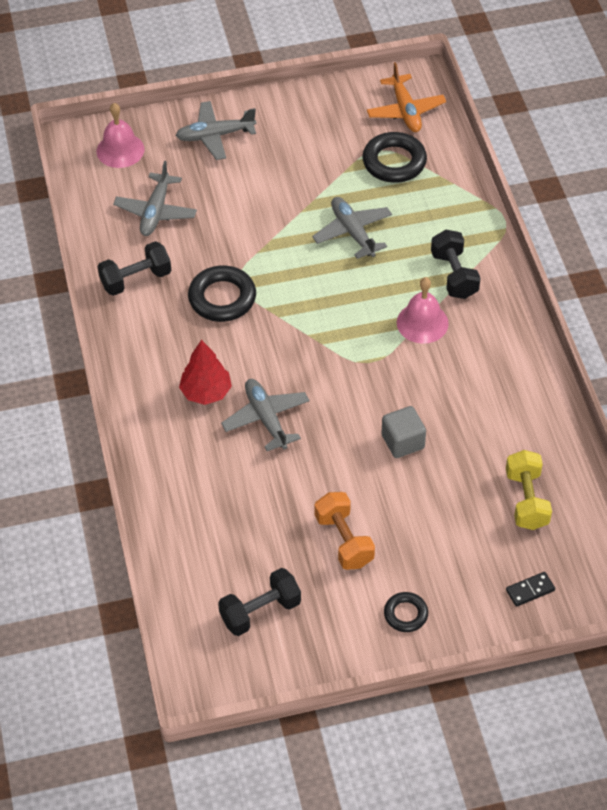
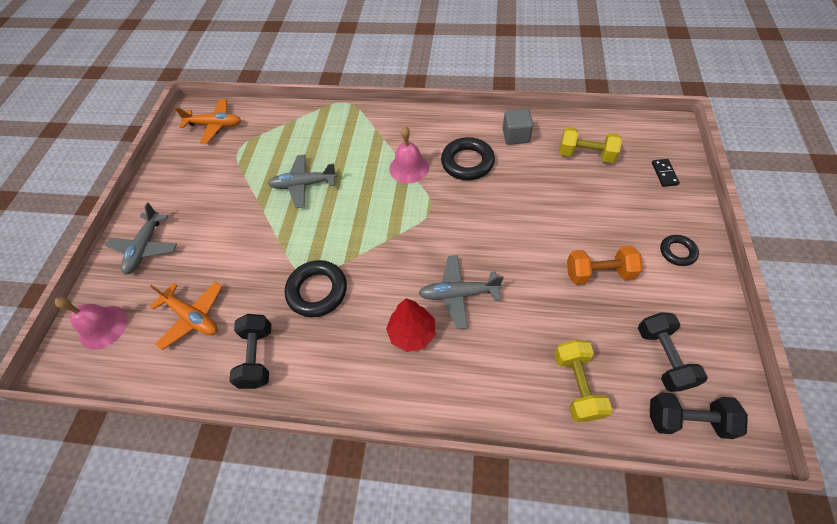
camera: 65 degrees left, 5 degrees up
grey plane [113,161,197,236] -> orange plane [150,281,222,350]
black ring [362,132,427,183] -> black ring moved to [441,137,495,180]
grey cube [382,406,426,458] -> grey cube moved to [503,109,533,145]
black dumbbell [431,230,480,299] -> black dumbbell moved to [650,392,748,439]
none -> yellow dumbbell [554,340,612,422]

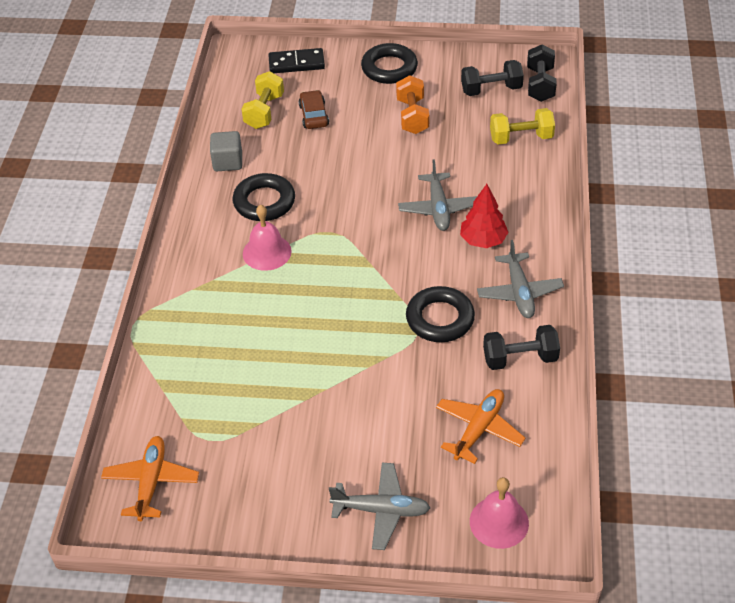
camera: 95 degrees left, 10 degrees down
grey plane [268,155,338,208] -> grey plane moved to [477,240,564,318]
black domino [652,159,680,187] -> black domino [268,48,325,73], size x1.67
black ring [660,235,699,266] -> black ring [361,43,418,84], size x1.74
none -> brown car [298,90,329,129]

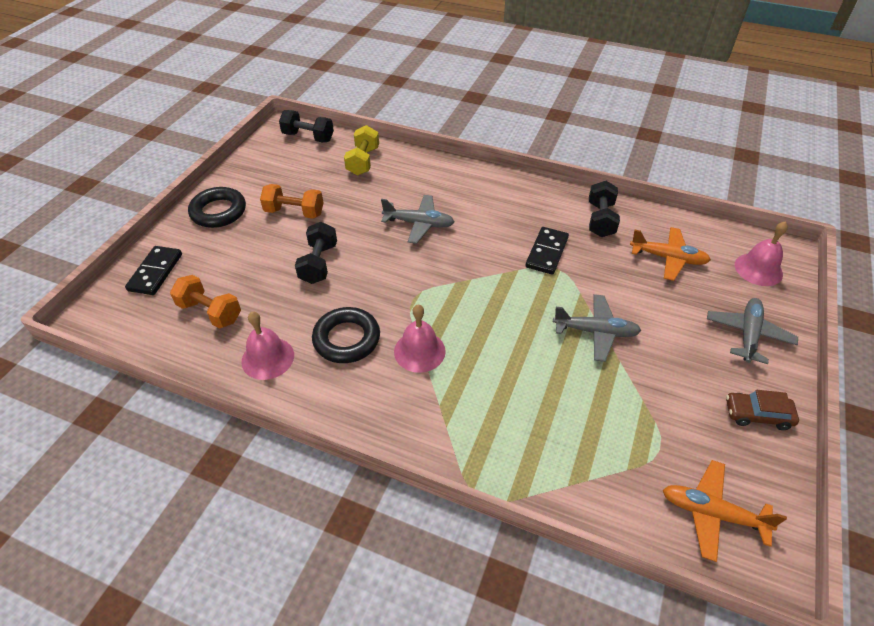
camera: 75 degrees left, 0 degrees up
grey cube [210,131,242,171] -> pink bell [242,312,294,380]
yellow dumbbell [241,71,284,129] -> orange dumbbell [170,275,241,329]
brown car [298,90,329,129] -> brown car moved to [726,390,799,430]
black ring [406,286,475,342] -> black domino [525,227,569,275]
orange plane [436,389,526,464] -> orange plane turned 150 degrees clockwise [630,227,711,281]
red tree [460,184,509,248] -> none
black dumbbell [461,60,524,96] -> black dumbbell moved to [295,222,337,284]
grey plane [477,240,564,318] -> grey plane moved to [553,294,641,362]

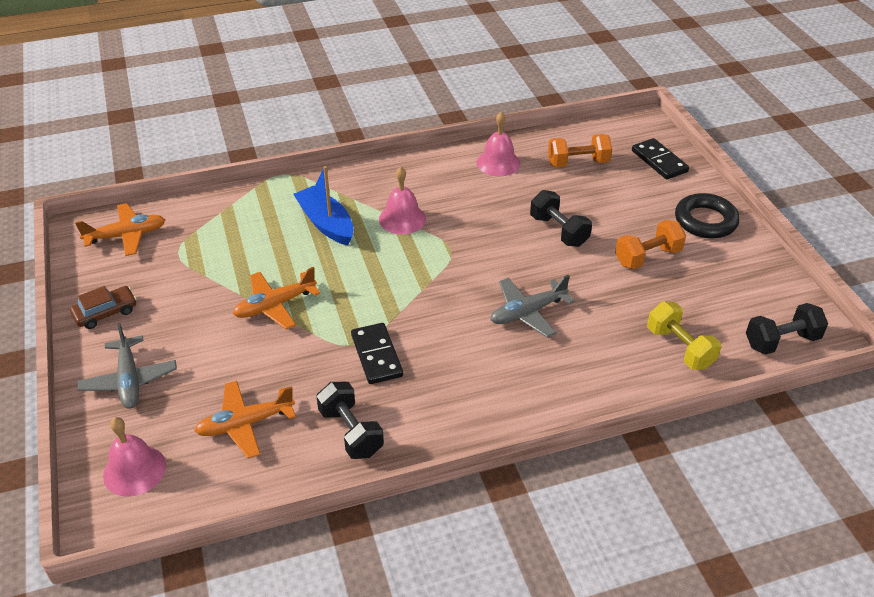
camera: 140 degrees right, 5 degrees down
black ring [312,307,380,363] -> none
grey plane [553,294,641,362] -> orange plane [233,267,320,329]
none -> blue boat [293,166,354,246]

